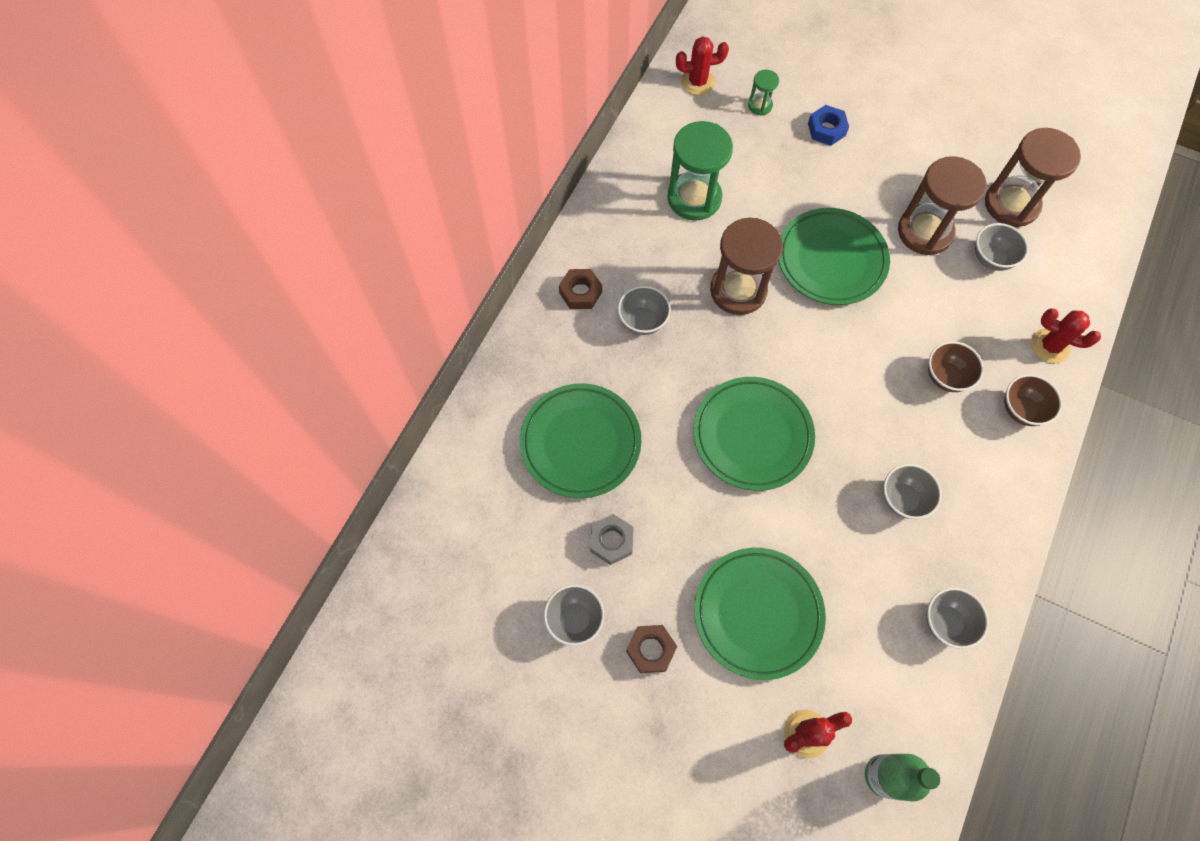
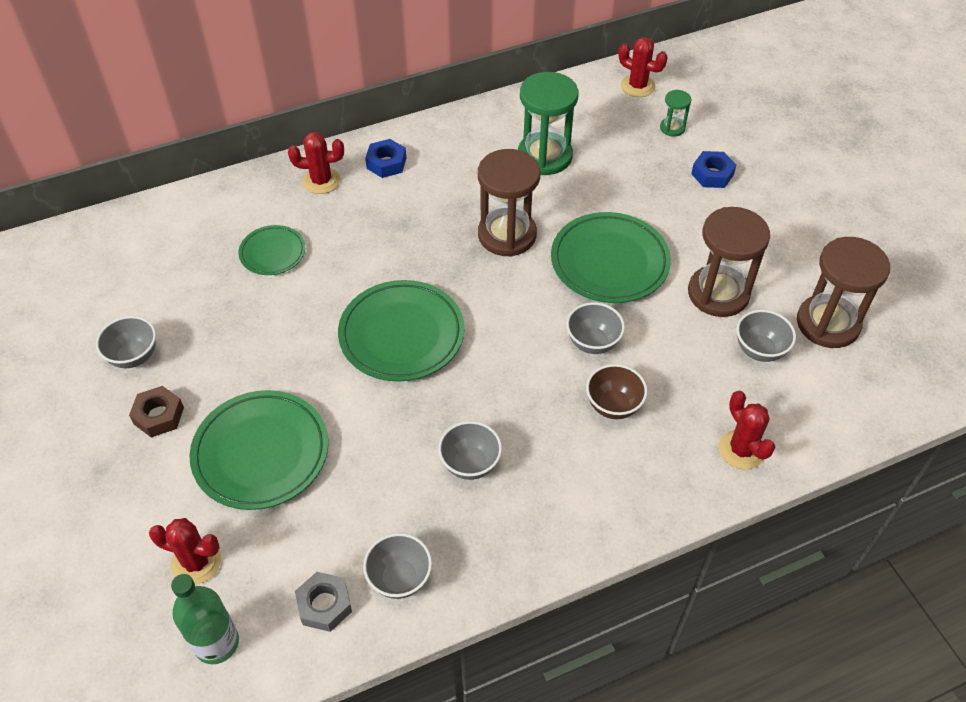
camera: 40 degrees right, 15 degrees down
green plate [520,383,641,498] -> green plate [238,225,305,275], size x0.56
brown nut [559,269,602,309] -> blue nut [365,139,406,178]
grey nut [590,514,634,565] -> grey nut moved to [295,572,352,632]
grey bowl [618,286,671,335] -> grey bowl moved to [566,302,625,354]
brown bowl [1004,374,1062,426] -> none
none -> red cactus [288,132,344,194]

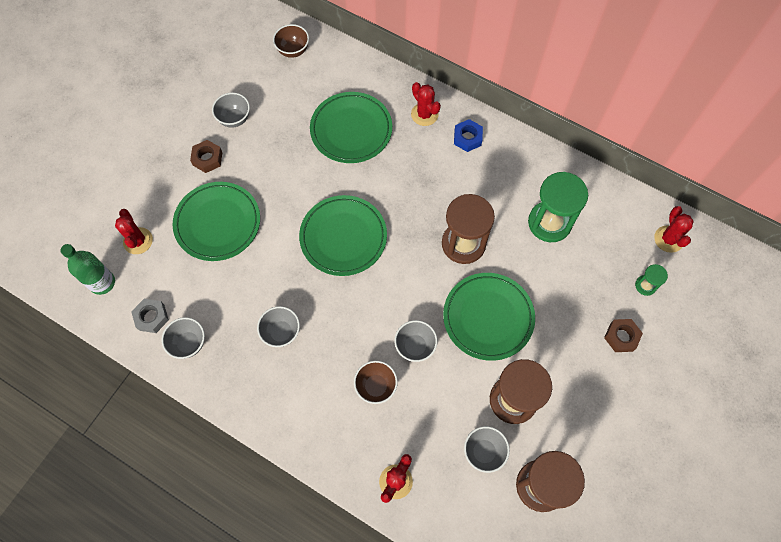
camera: 55 degrees right, 15 degrees up
green plate [238,225,305,275] -> green plate [310,92,392,163], size x1.78
blue nut [691,151,736,188] -> brown nut [604,319,643,352]
none -> brown bowl [273,24,309,58]

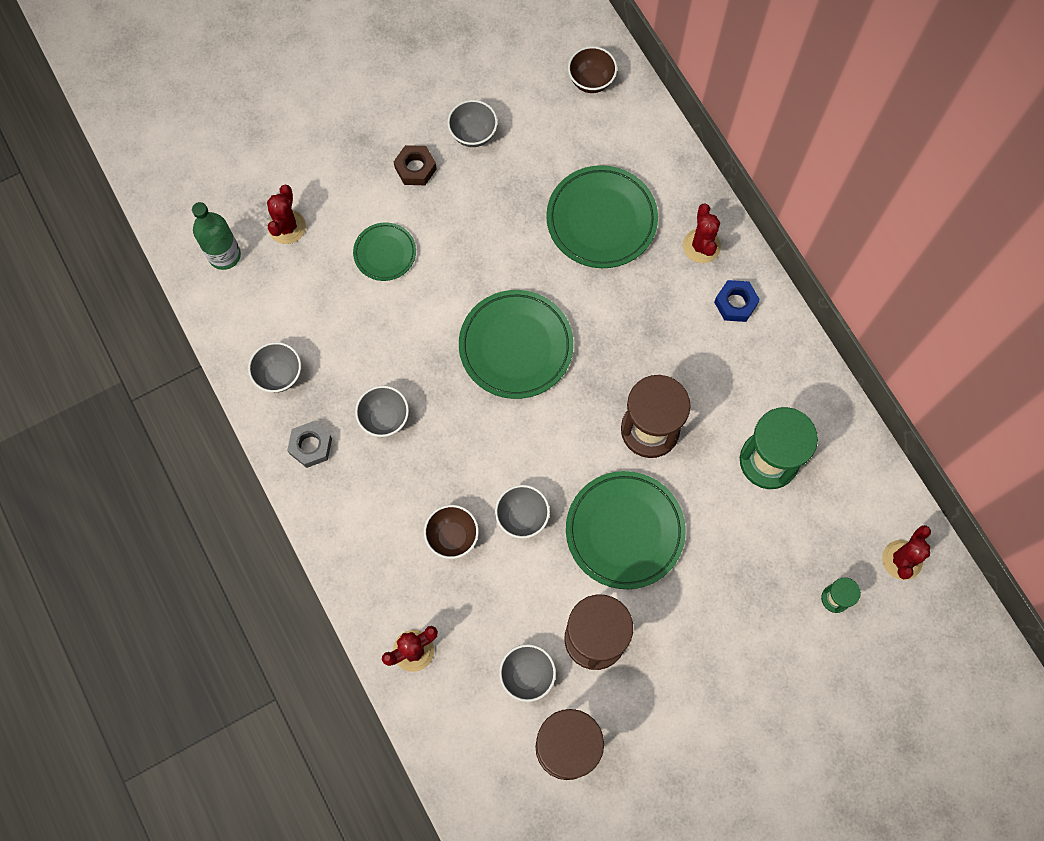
camera: 30 degrees right, 5 degrees up
grey nut [131,299,169,333] -> grey nut moved to [287,421,332,468]
green plate [173,182,260,261] -> green plate [353,222,416,281], size x0.56
brown nut [604,319,643,352] -> none

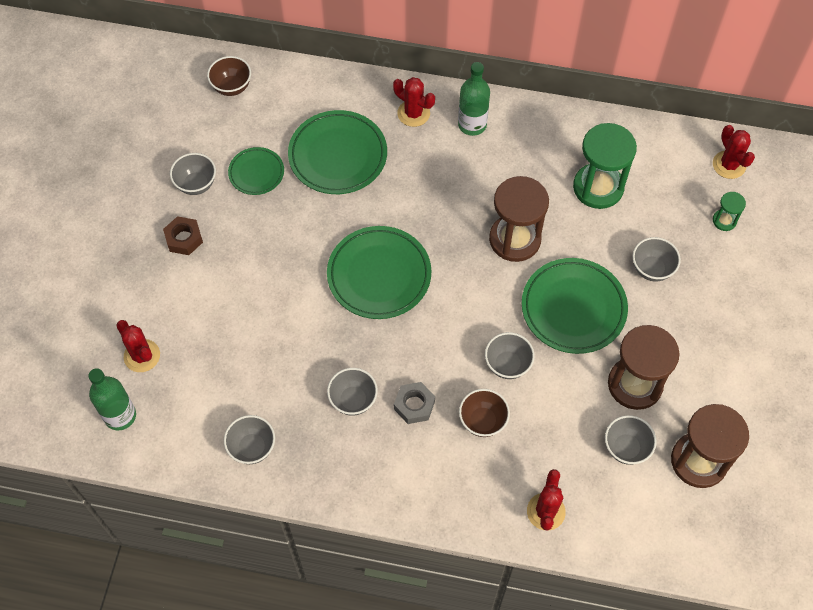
camera: 50 degrees left, 10 degrees down
grey nut [287,421,332,468] -> grey nut moved to [394,382,435,424]
green plate [353,222,416,281] -> green plate moved to [228,147,284,195]
blue nut [714,280,760,322] -> green bottle [458,62,490,136]
none -> grey bowl [632,237,681,281]

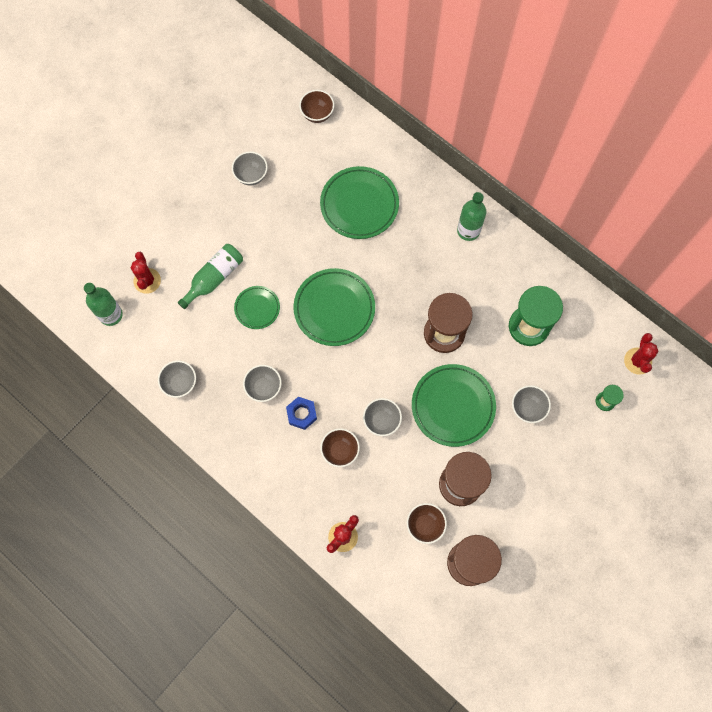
camera: 30 degrees right, 10 degrees up
brown nut [163,216,203,255] -> none
green plate [228,147,284,195] -> green plate moved to [234,286,280,329]
red cactus [393,77,435,127] -> none
grey nut [394,382,435,424] -> blue nut [286,397,317,430]
grey bowl [605,415,657,465] -> brown bowl [407,503,447,544]
none -> green bottle [178,244,243,309]

